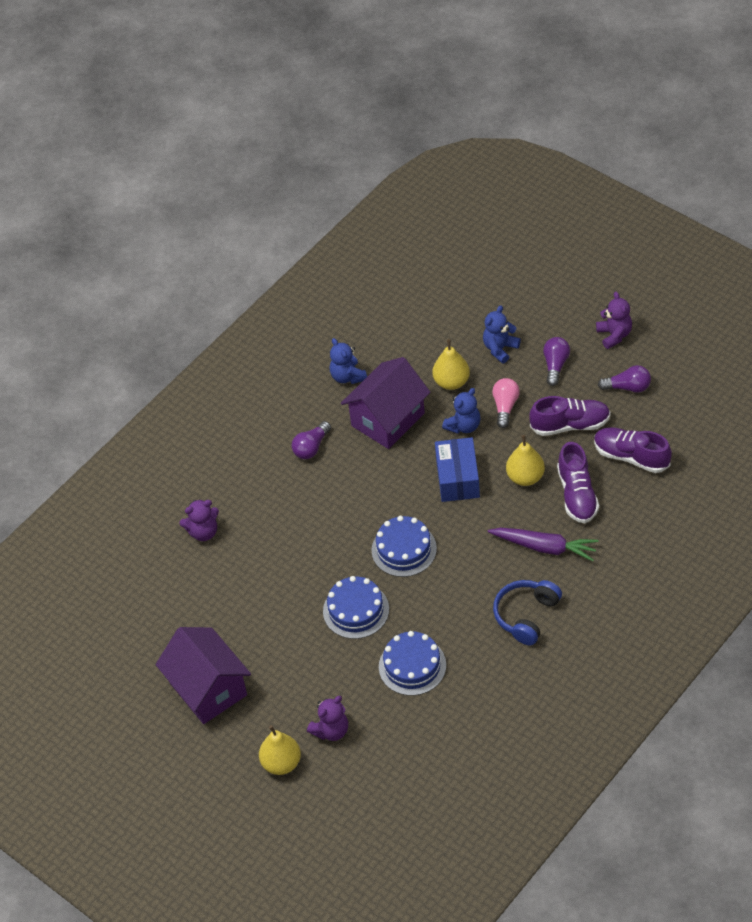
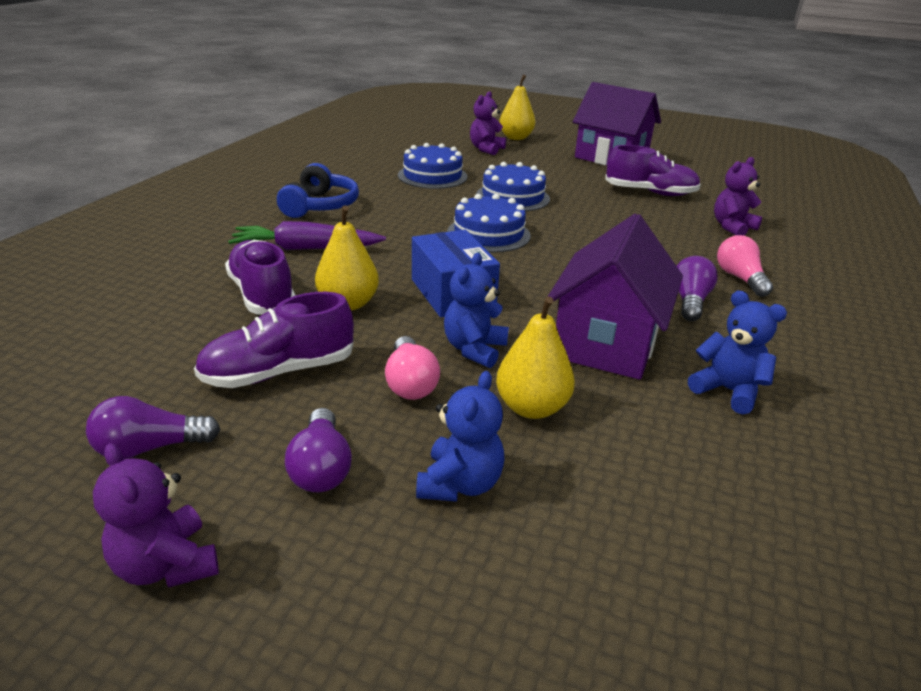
camera: 155 degrees right, 20 degrees down
purple shoe [594,427,672,473] -> purple shoe moved to [605,145,701,196]
none -> pink light bulb [717,235,773,297]

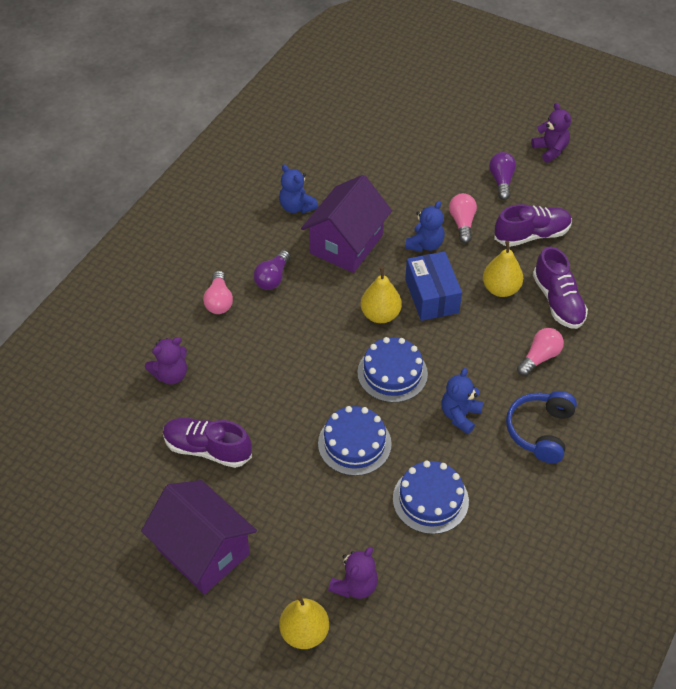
camera: 170 degrees left, 20 degrees up
purple light bulb [86,396,221,459] -> none
purple carrot [228,221,386,250] -> pink light bulb [517,328,564,376]
blue teddy bear [416,371,505,502] -> blue teddy bear moved to [441,368,483,434]
yellow pear [496,297,575,419] -> yellow pear moved to [361,267,402,323]

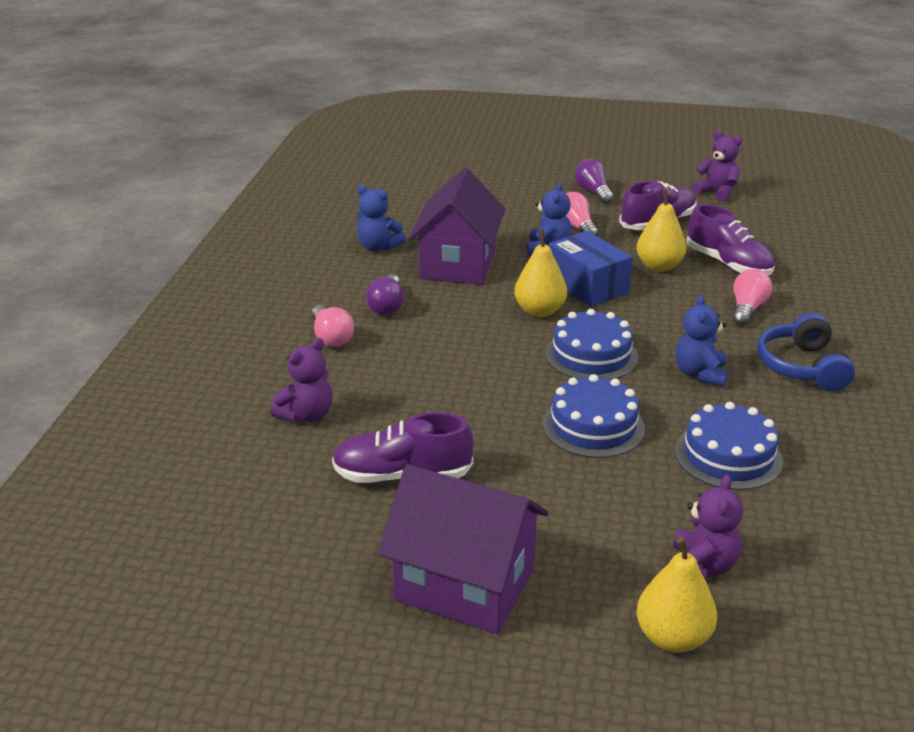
camera: 20 degrees left, 20 degrees down
purple teddy bear [531,103,571,163] -> purple teddy bear moved to [693,130,742,202]

